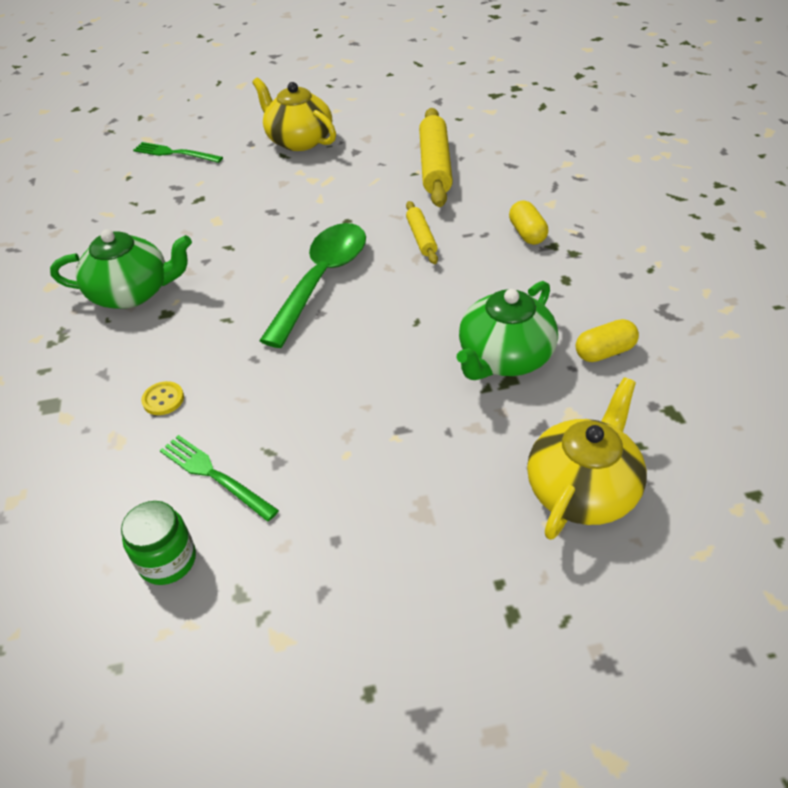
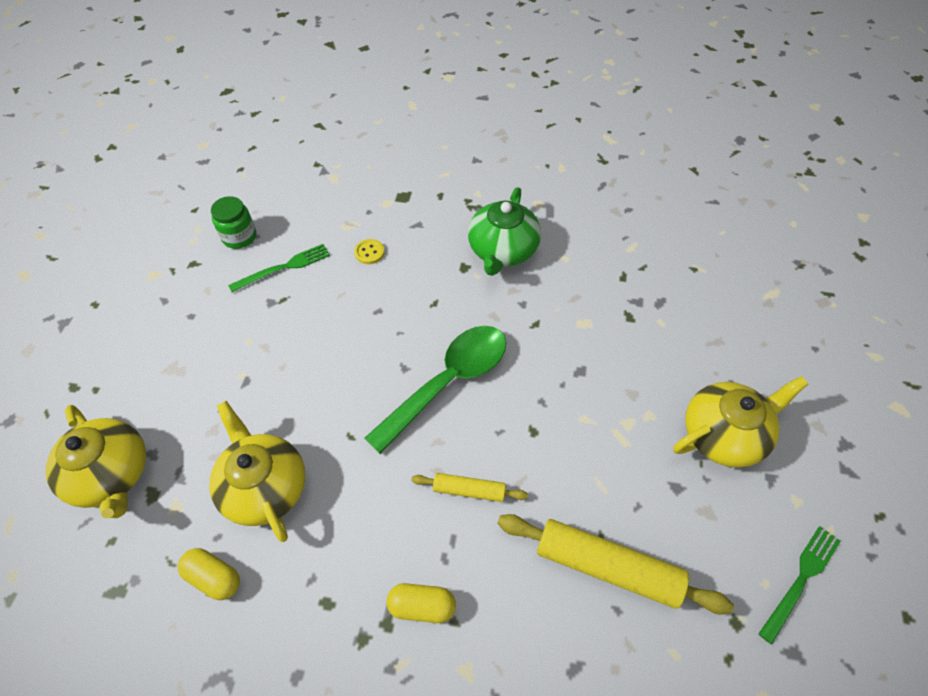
camera: 110 degrees right, 10 degrees up
green fork [133,142,223,163] -> green fork moved to [758,526,841,644]
green spoon [259,223,366,348] -> green spoon turned 90 degrees counterclockwise [365,326,506,454]
green teapot [457,281,558,380] -> yellow teapot [210,401,305,542]
yellow capsule [576,319,639,362] -> yellow capsule turned 60 degrees counterclockwise [178,548,240,600]

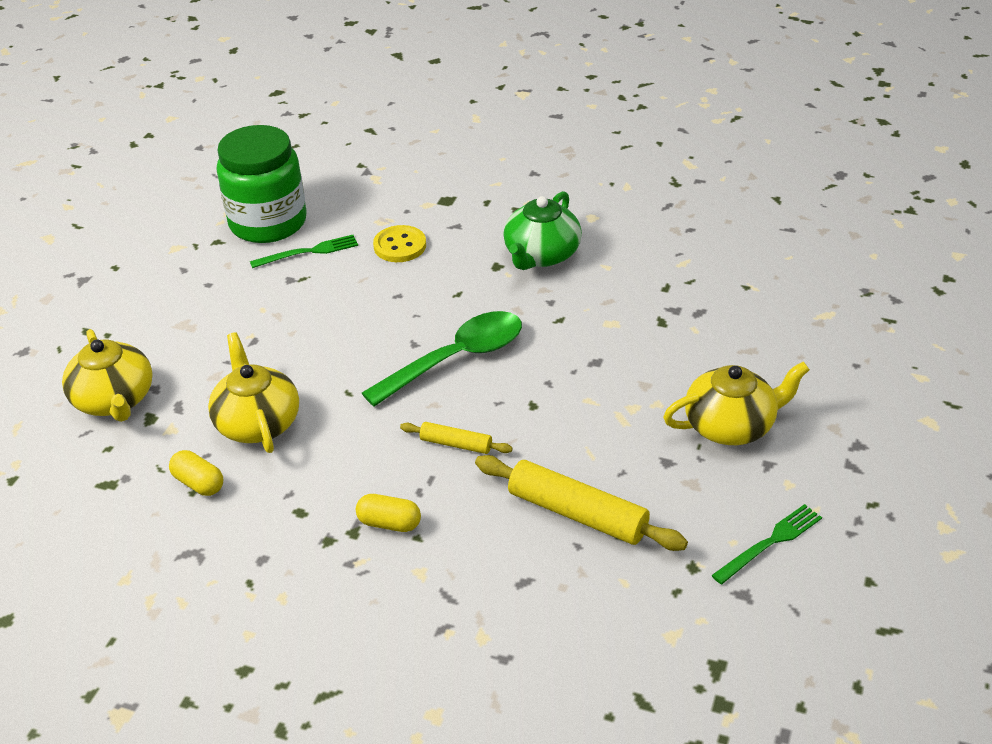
camera: 10 degrees right, 15 degrees down
green jar [211,196,256,249] -> green jar [216,125,307,243], size x2.13
yellow button [354,239,385,264] -> yellow button [373,225,426,262], size x1.65

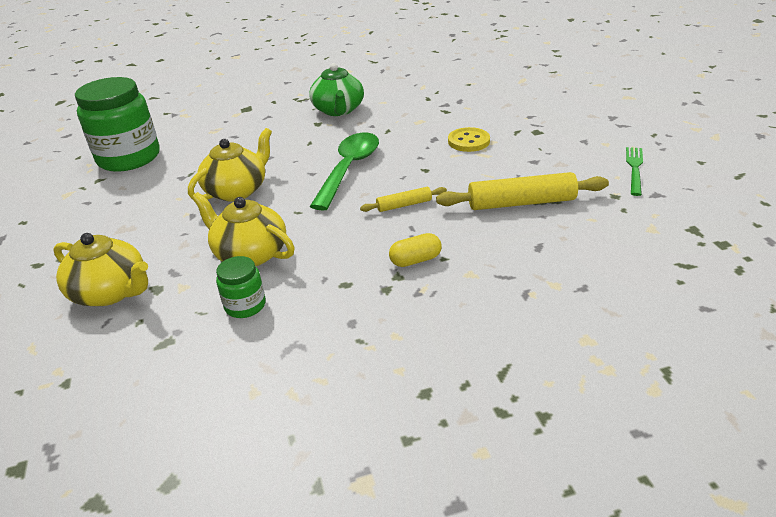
camera: 35 degrees left, 5 degrees down
yellow capsule [169,450,223,496] -> green jar [216,256,266,318]
green fork [250,235,358,268] -> none
yellow button [373,225,426,262] -> yellow button moved to [448,127,490,152]
yellow teapot [663,361,810,445] -> yellow teapot moved to [188,128,272,201]

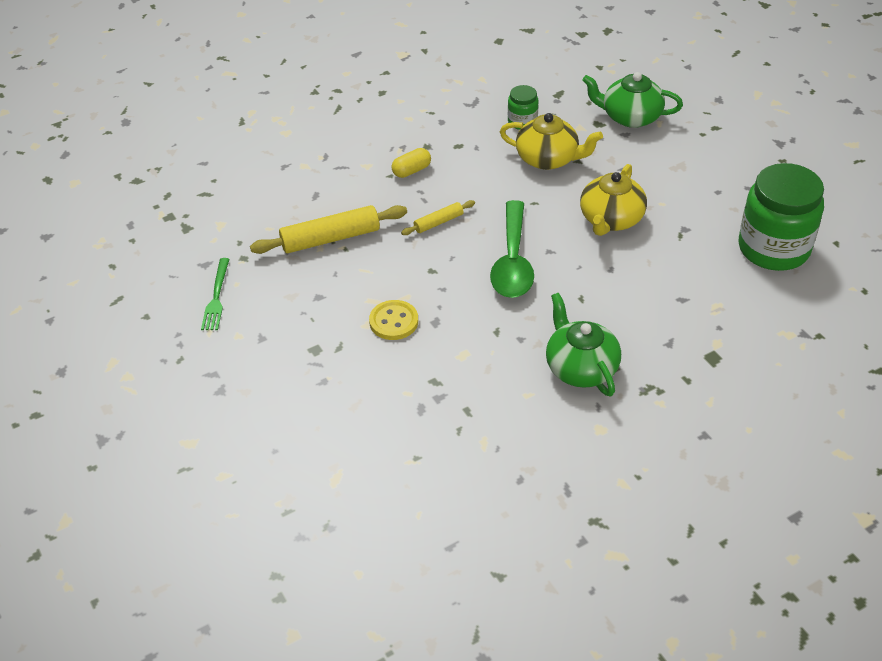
camera: 165 degrees right, 10 degrees up
yellow teapot [53,233,148,306] -> green teapot [582,72,683,128]

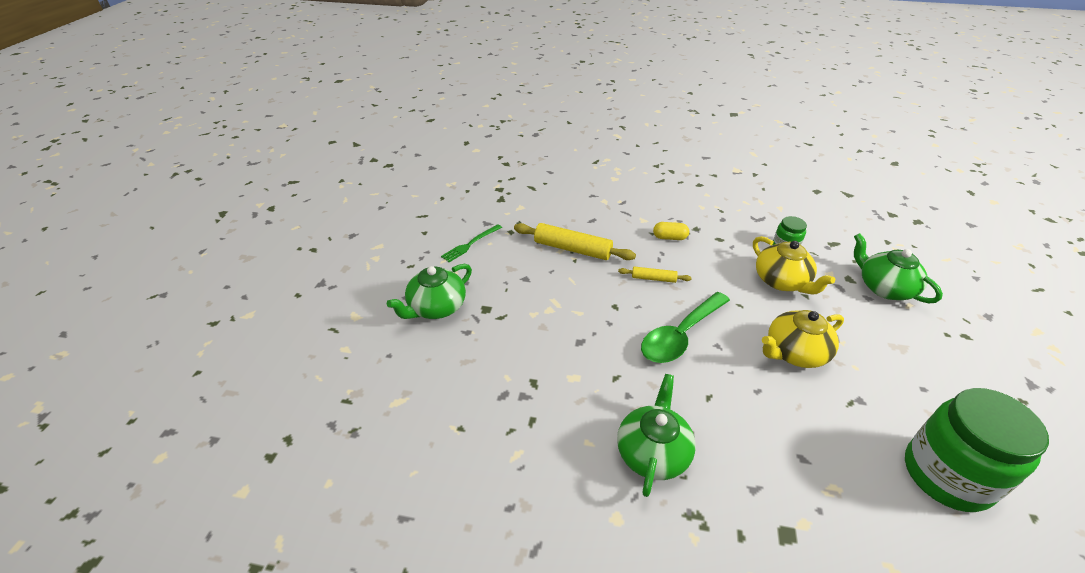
camera: 40 degrees right, 5 degrees down
yellow button [369,300,418,340] -> none
none -> green teapot [387,264,472,319]

